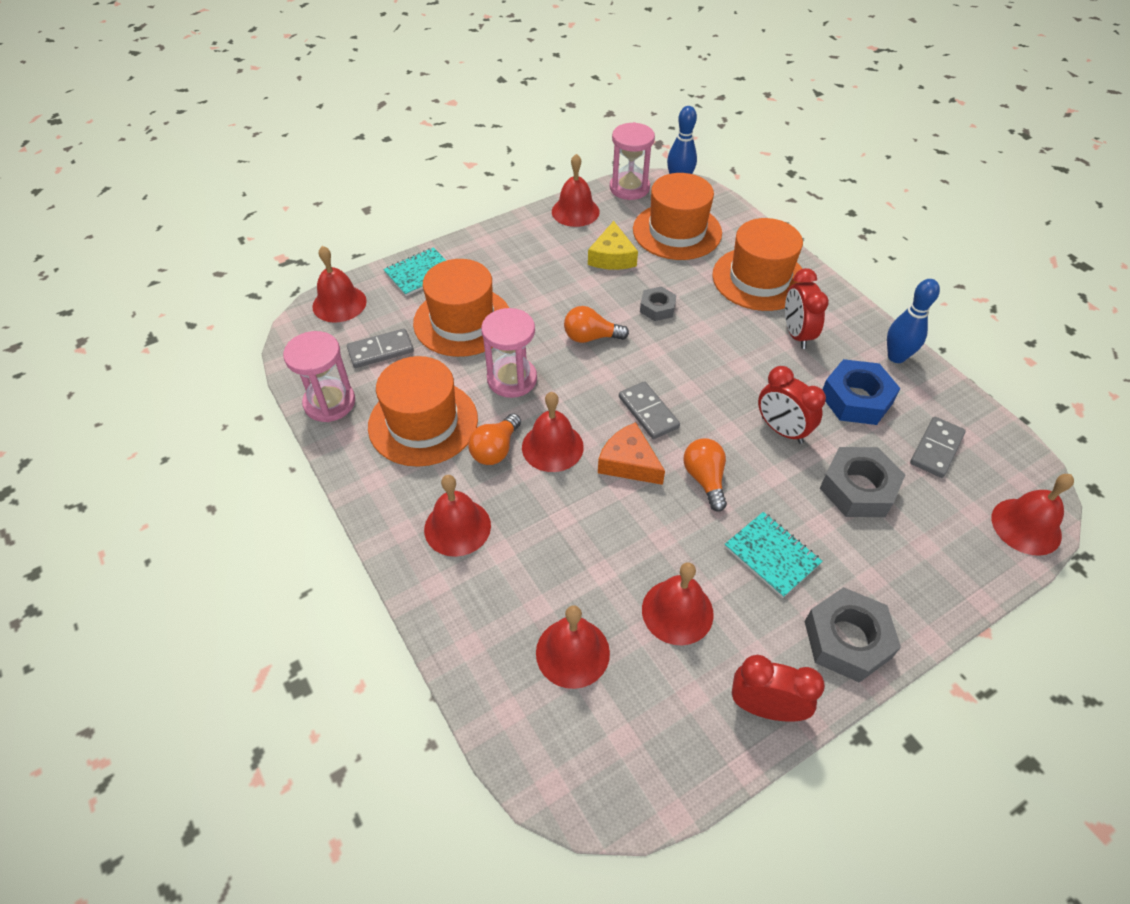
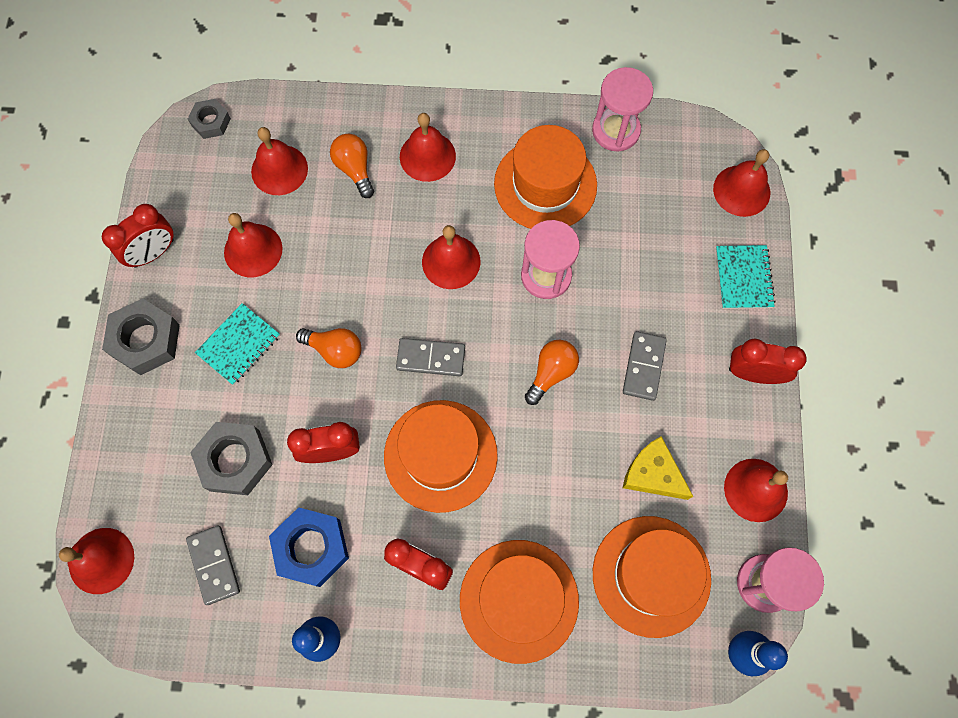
camera: 125 degrees right, 20 degrees up
grey domino [347,328,414,368] -> grey domino moved to [623,331,667,401]
orange hat [413,259,509,357] -> orange hat moved to [384,400,498,513]
orange light bulb [468,413,521,465] -> orange light bulb moved to [330,134,374,198]
orange cheese [598,422,665,485] -> none
grey nut [640,286,677,321] -> grey nut moved to [188,99,231,139]
turquoise notebook [725,512,823,598] -> turquoise notebook turned 45 degrees counterclockwise [195,303,280,385]
none -> red clock [729,338,807,384]

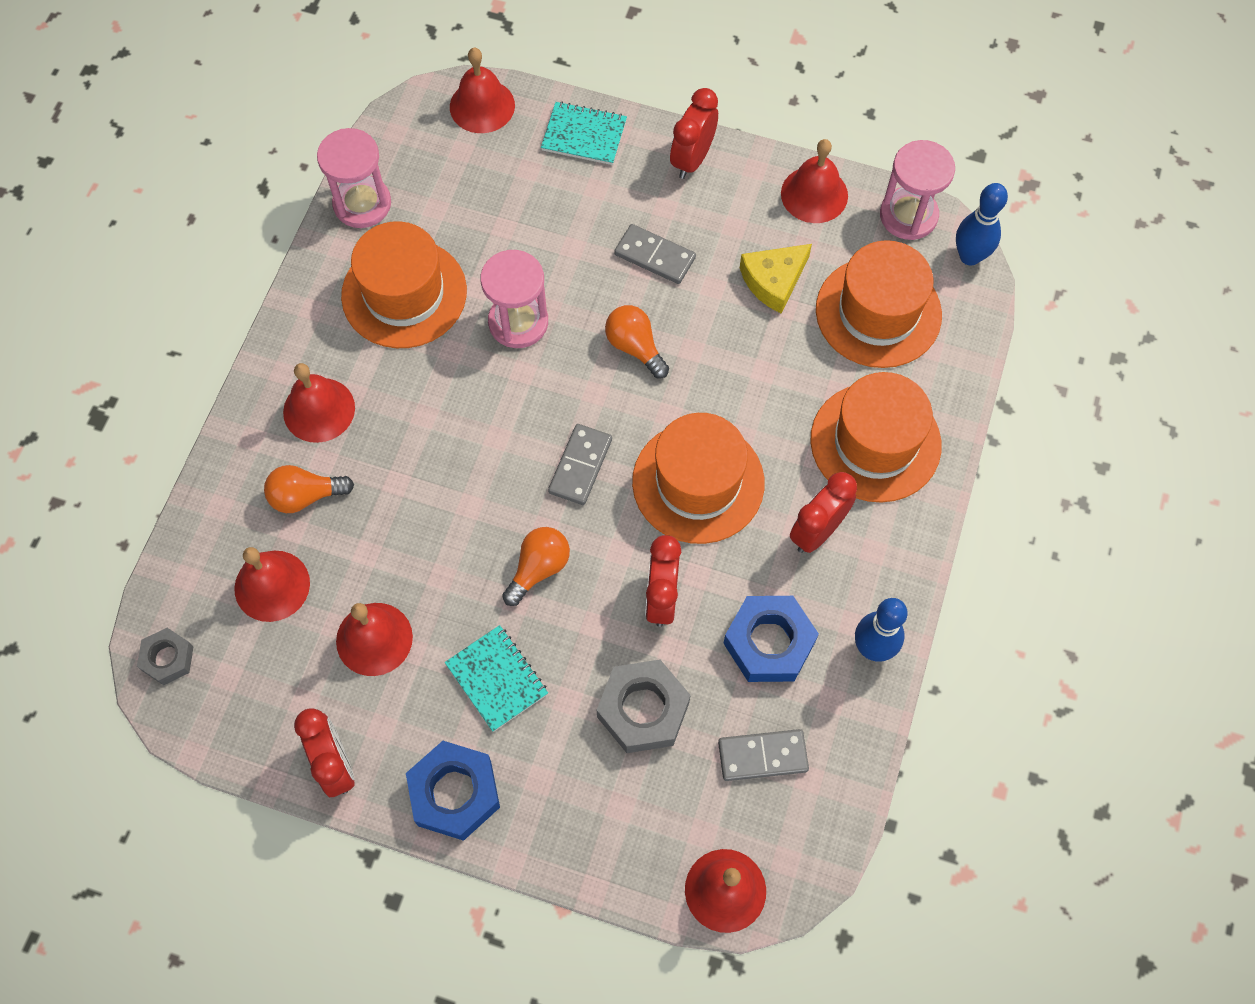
camera: 75 degrees left, 5 degrees down
grey nut [102,298,180,375] -> blue nut [406,741,500,841]
red bell [422,225,481,289] -> none

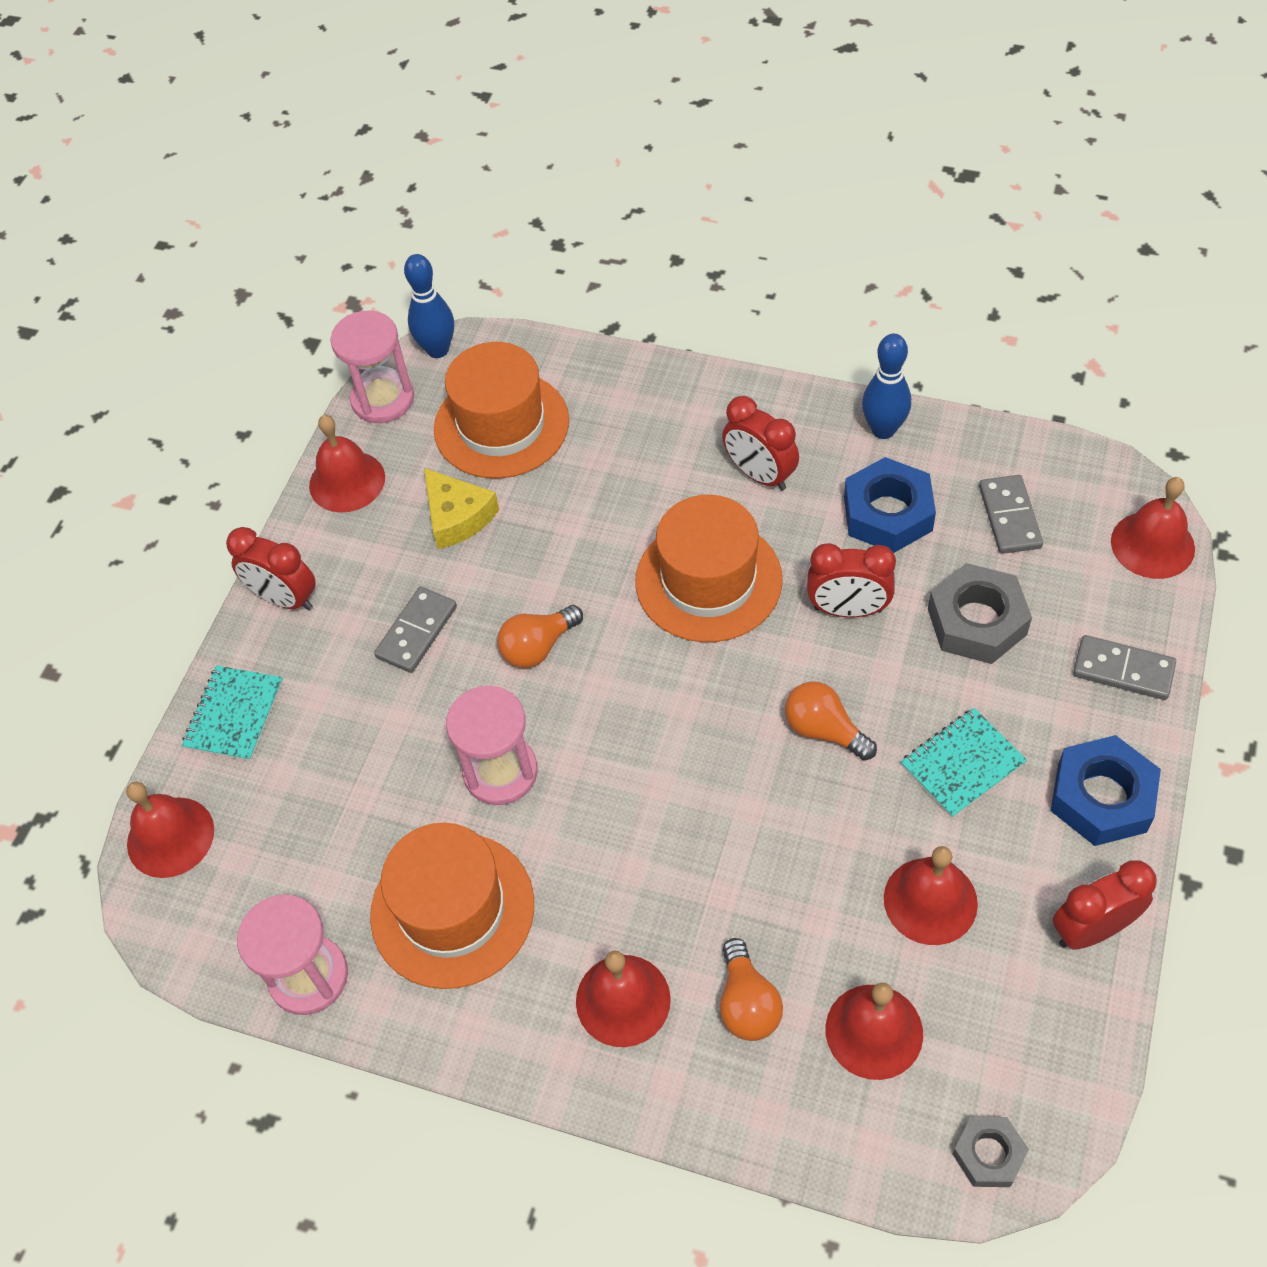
camera: 85 degrees left, 10 degrees down
grey domino [548,424,612,505] -> grey domino moved to [1073,635,1176,700]
orange hat [811,372,942,503] -> none

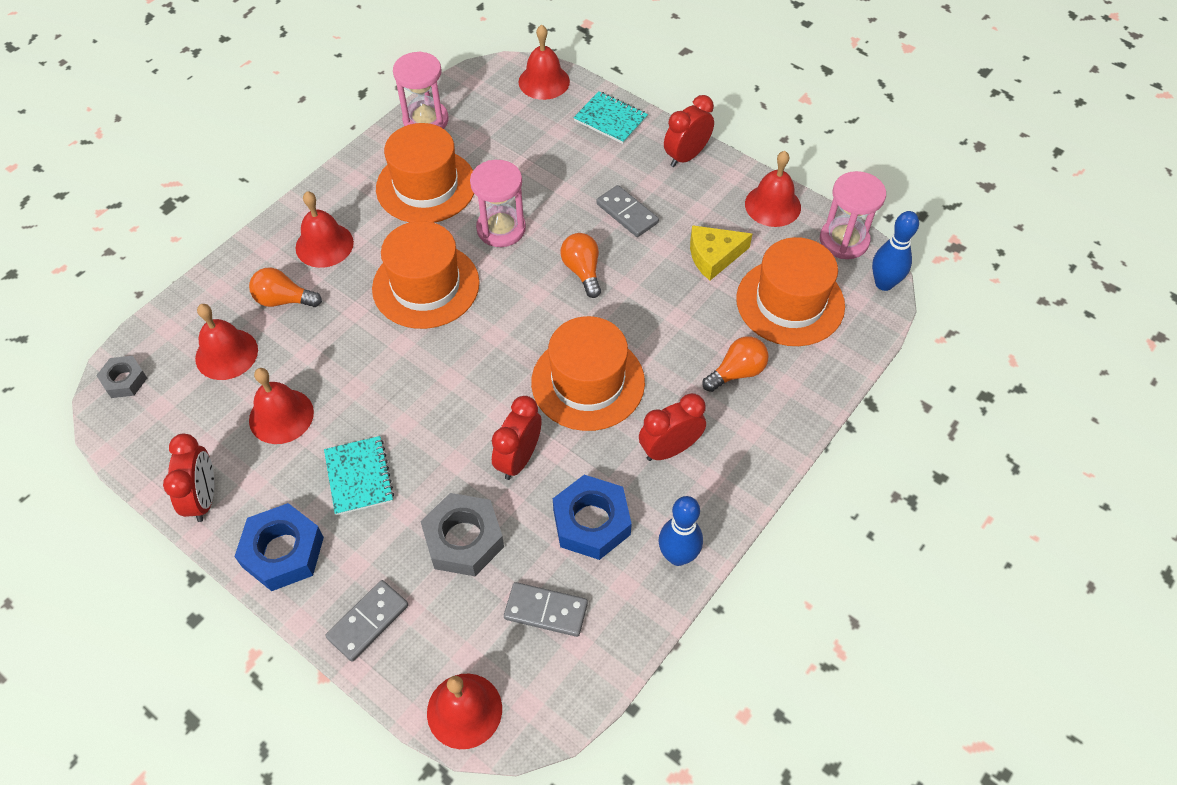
camera: 105 degrees right, 0 degrees up
orange light bulb [785,681,877,761] -> orange light bulb moved to [702,336,769,392]
none -> orange hat [372,221,480,329]

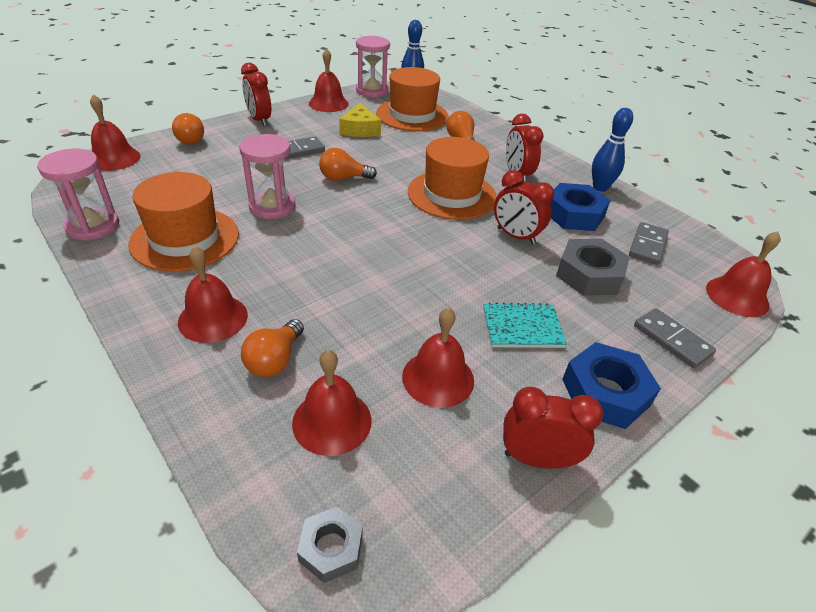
camera: 80 degrees left, 15 degrees down
orange hat [372,221,480,329] -> none
turquoise notebook [573,91,648,144] -> orange light bulb [172,113,204,145]

